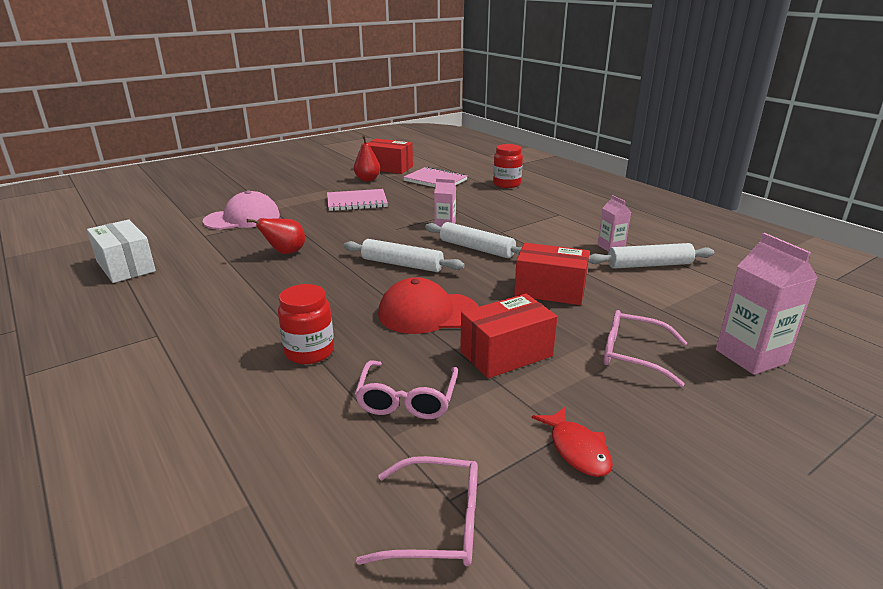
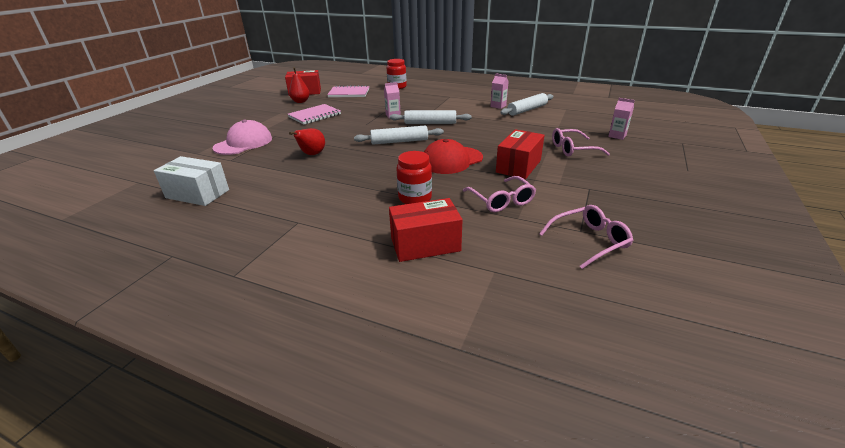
camera: 30 degrees left, 5 degrees up
red box [514,243,590,305] -> red box moved to [389,198,463,262]
red fish [532,406,613,477] -> none
pink carton [716,233,818,375] -> pink carton [608,98,635,140], size x0.57

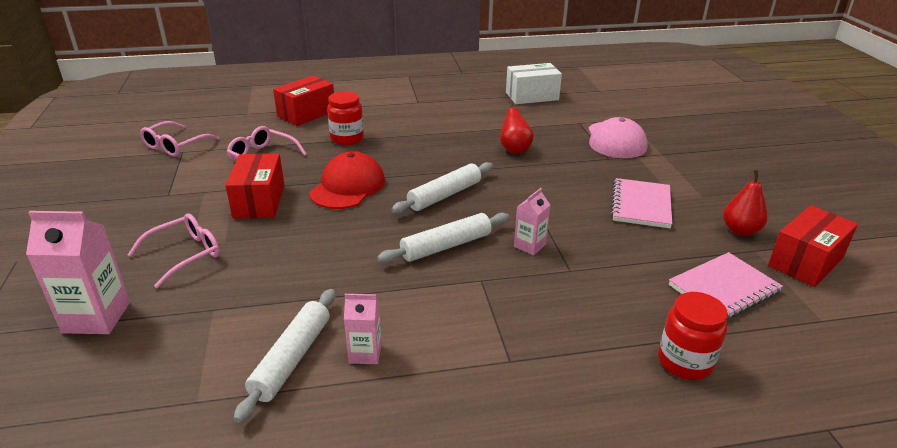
camera: 145 degrees right, 0 degrees up
pink carton [608,98,635,140] -> pink carton [26,211,130,334], size x1.74

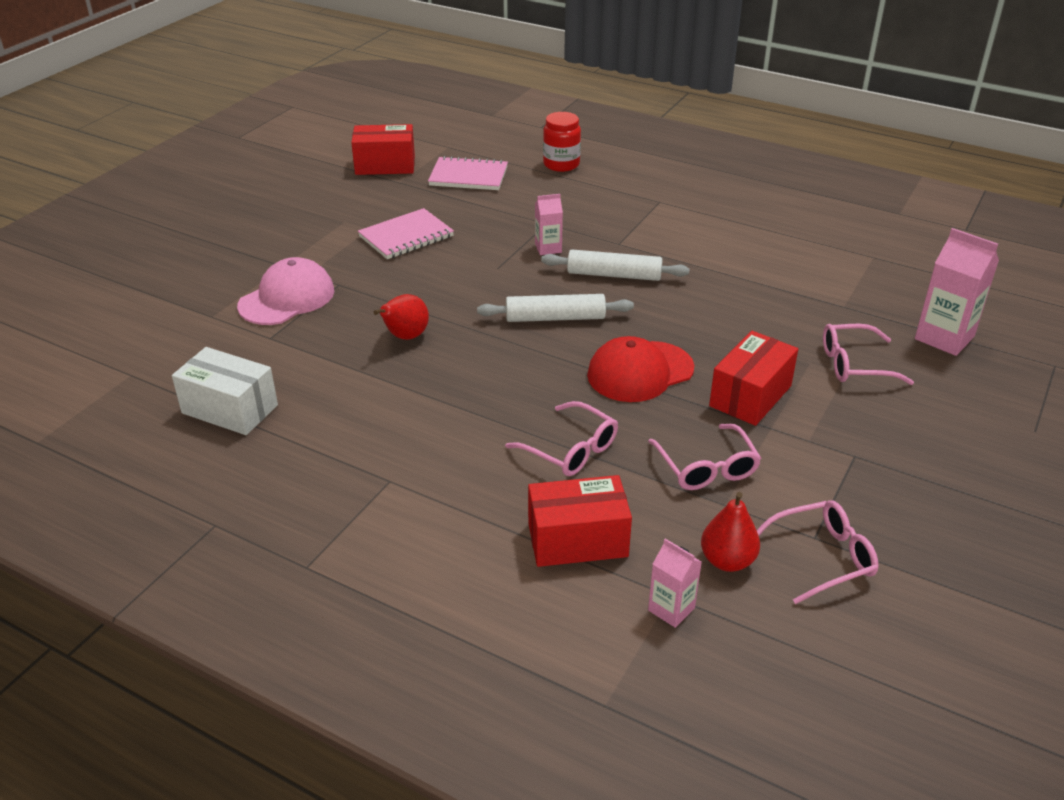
camera: 140 degrees left, 5 degrees up
white rolling pin [234,289,335,423] -> none
red jar [327,91,364,145] -> pink glasses [505,401,618,476]
pink carton [344,294,382,364] -> pink carton moved to [648,539,702,628]
red pear [723,170,768,236] -> red pear moved to [701,492,760,572]

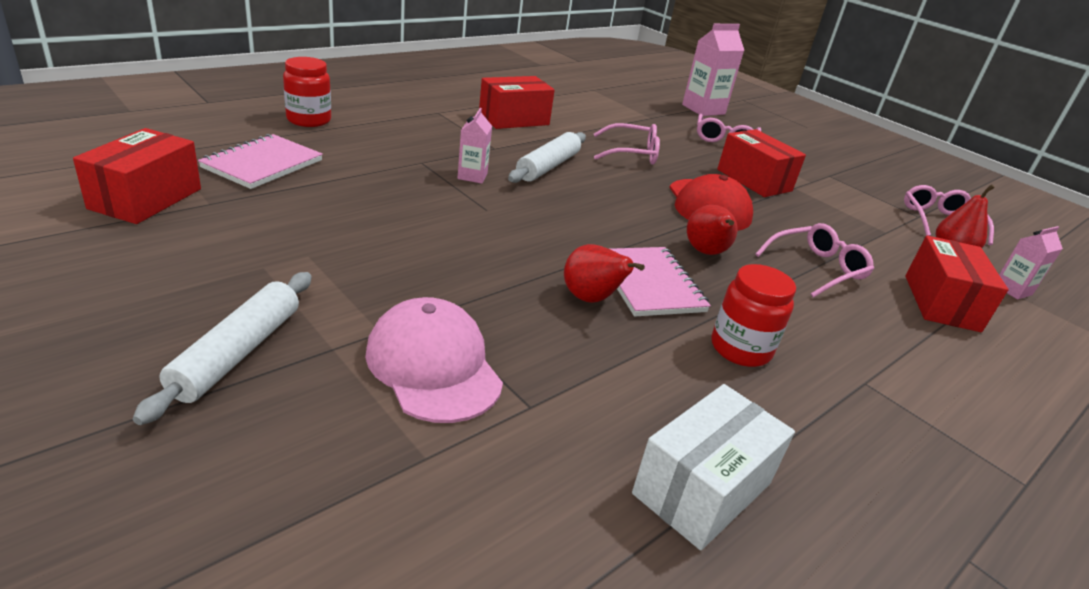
camera: 75 degrees left, 5 degrees down
pink notebook [358,208,454,259] -> pink notebook moved to [610,247,711,316]
white rolling pin [477,294,634,322] -> white rolling pin moved to [133,272,312,425]
pink glasses [648,424,761,490] -> pink glasses moved to [594,123,660,165]
none -> red box [479,76,555,129]
none -> red pear [687,205,737,255]
none -> red jar [711,264,796,367]

